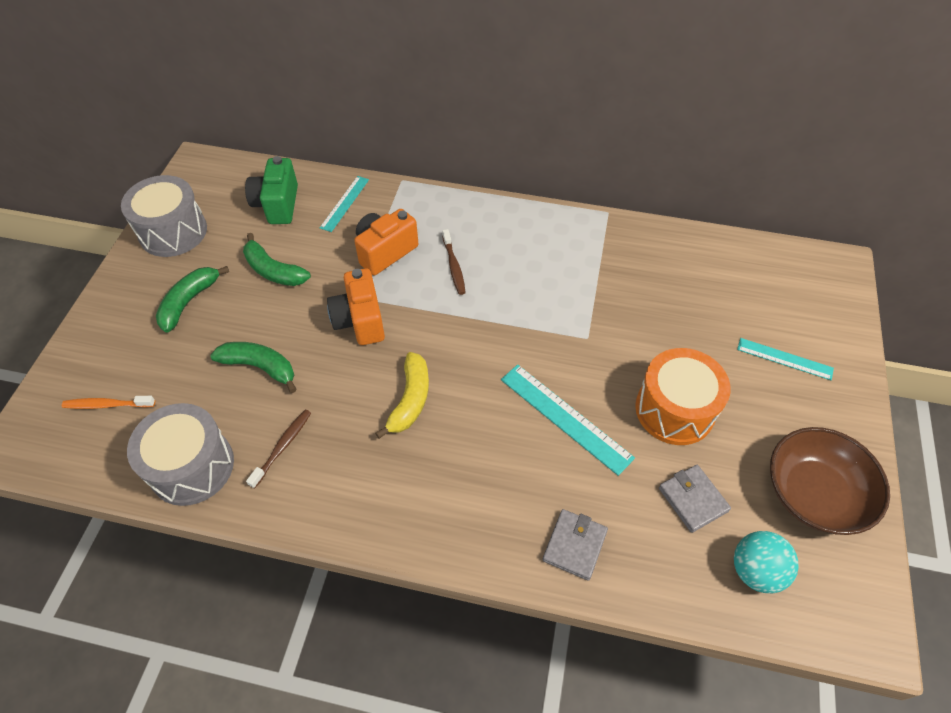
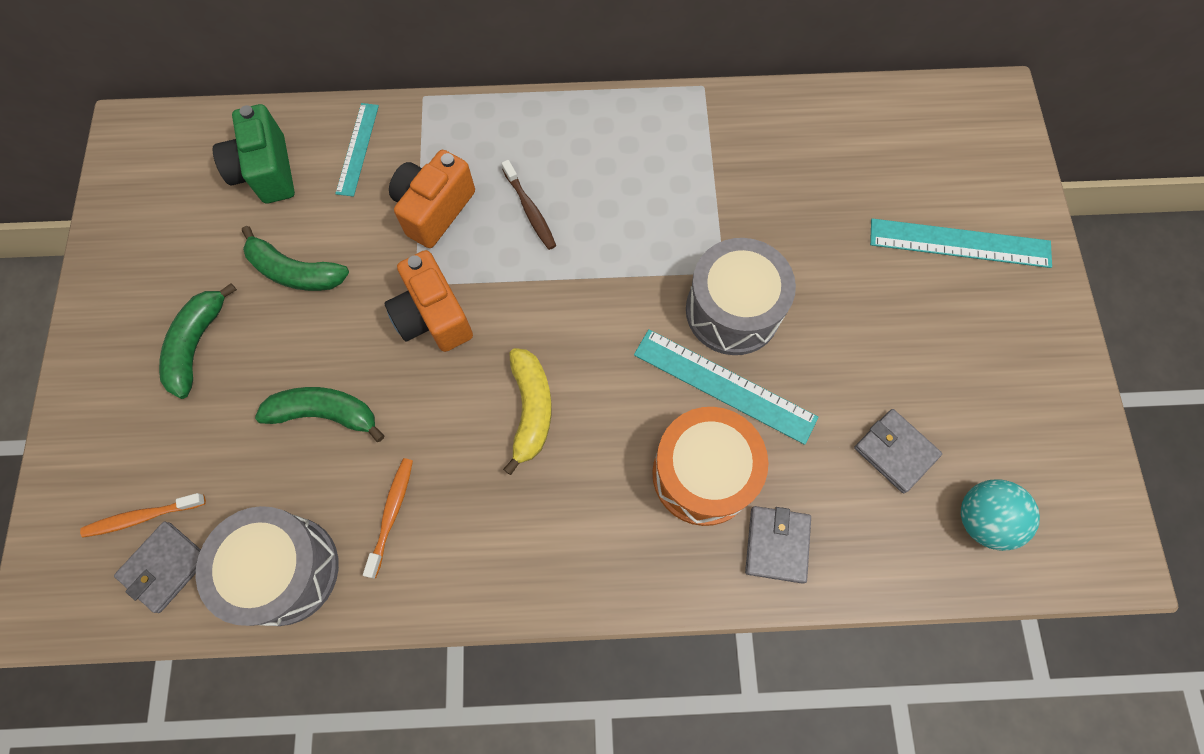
camera: 15 degrees left, 15 degrees up
grey drum [121,175,207,257] -> grey drum moved to [686,238,796,355]
brown toothbrush [246,409,311,489] -> orange toothbrush [363,458,413,578]
orange drum [635,348,731,445] -> orange drum moved to [652,407,768,526]
turquoise ruler [737,338,834,380] -> turquoise ruler [870,218,1052,268], size x1.57
brown bowl [770,427,890,535] -> none
none -> grey wallet [114,521,201,613]

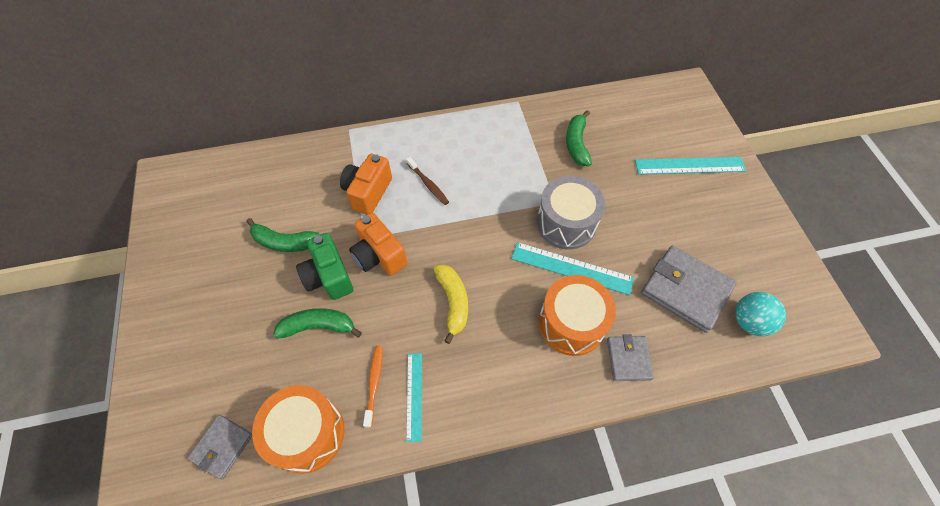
camera: 10 degrees left, 10 degrees down
orange toothbrush [80,493,206,538] -> none
green banana [159,283,237,399] -> green banana moved to [566,110,592,166]
grey drum [196,506,339,626] -> orange drum [252,385,344,474]
green camera [213,104,295,203] -> green camera moved to [296,233,353,300]
turquoise ruler [335,103,379,197] -> turquoise ruler moved to [406,353,422,442]
grey wallet [854,409,942,493] -> grey wallet [641,246,737,333], size x1.75

